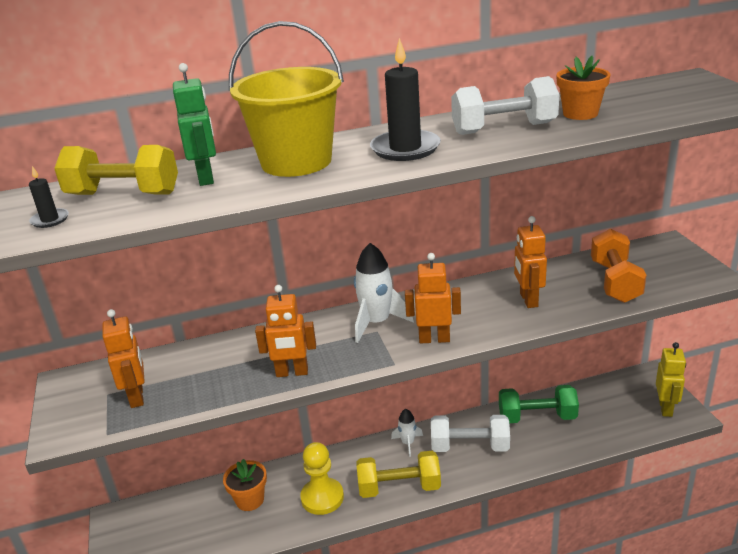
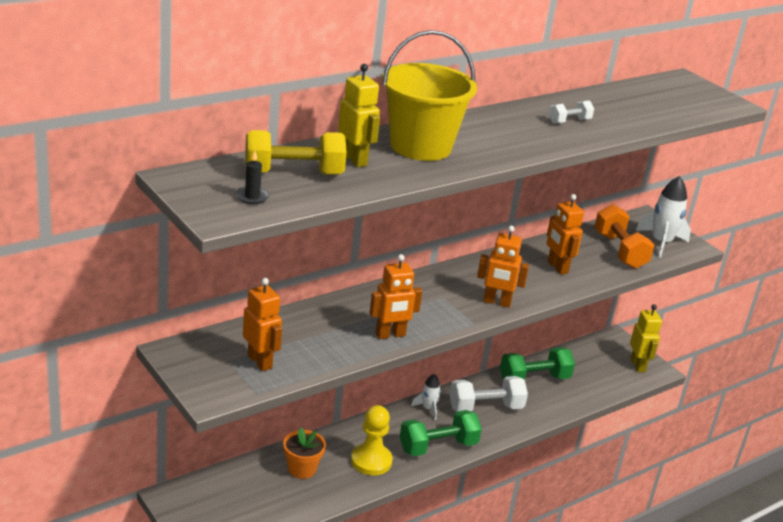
camera: 25 degrees left, 0 degrees up
green robot [173,63,216,186] -> yellow robot [338,64,380,167]
white rocket [354,243,414,343] -> white rocket moved to [636,176,691,258]
yellow dumbbell [356,451,441,498] -> green dumbbell [400,410,482,456]
black candle [370,38,441,161] -> none
orange robot [405,253,461,343] -> orange robot turned 150 degrees counterclockwise [477,226,529,308]
white dumbbell [451,76,559,135] -> white dumbbell [549,100,594,124], size x0.52
orange flower pot [556,56,611,120] -> none

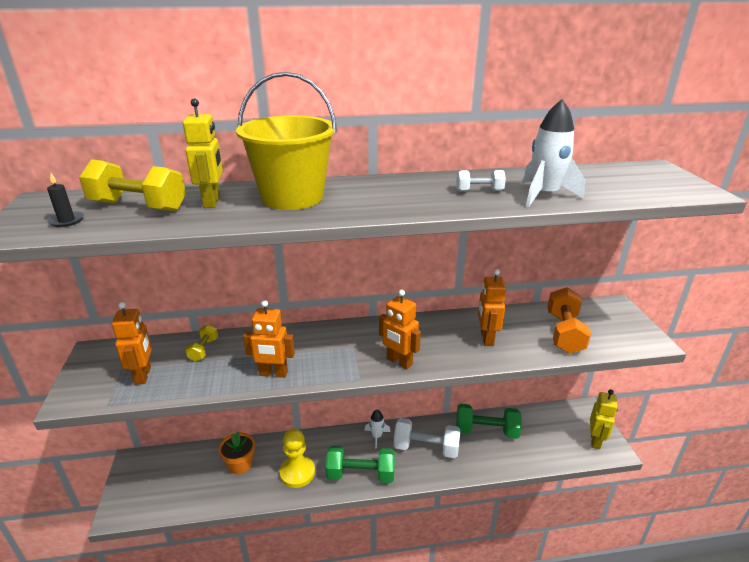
camera: 30 degrees right, 0 degrees up
white rocket [636,176,691,258] -> white rocket moved to [523,99,585,207]
none -> yellow dumbbell [186,324,218,361]

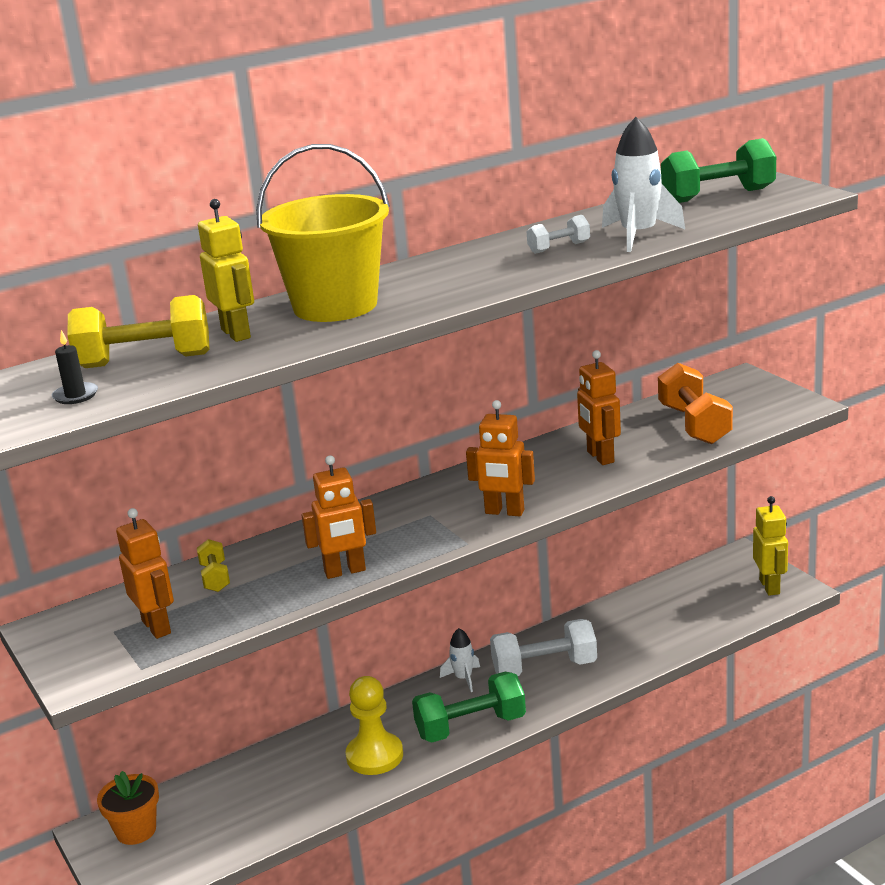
camera: 20 degrees left, 5 degrees down
orange flower pot [218,432,255,474] -> orange flower pot moved to [97,771,159,845]
green dumbbell [456,404,522,439] -> green dumbbell moved to [661,138,776,203]

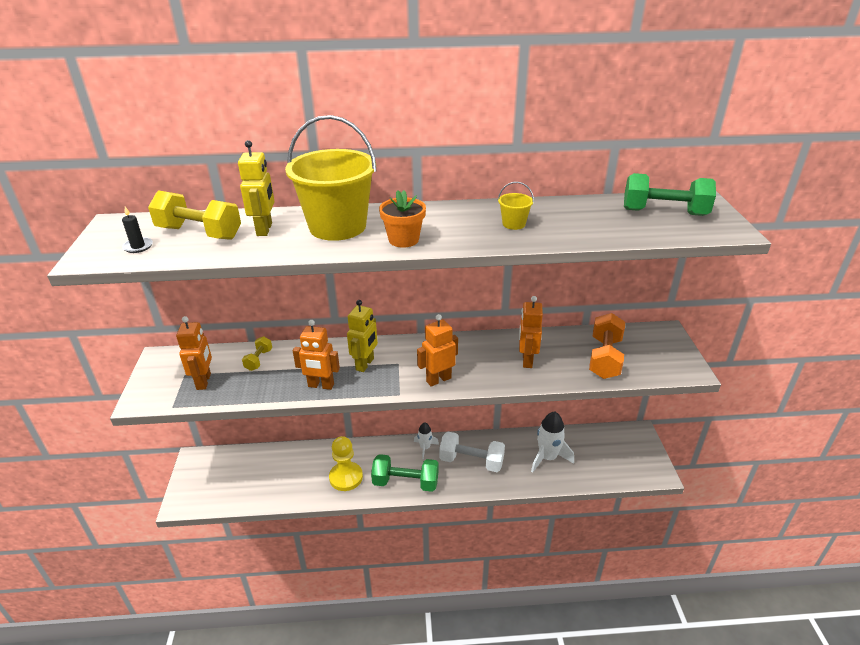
camera: 25 degrees right, 10 degrees up
orange flower pot [97,771,159,845] -> orange flower pot moved to [379,190,426,248]
orange robot [466,400,535,516] -> orange robot turned 105 degrees clockwise [417,314,458,387]
white dumbbell [527,215,590,254] -> yellow bucket [498,182,534,230]
white rocket [602,117,685,252] -> white rocket moved to [531,411,574,473]
yellow robot [753,496,788,596] -> yellow robot moved to [347,300,378,372]

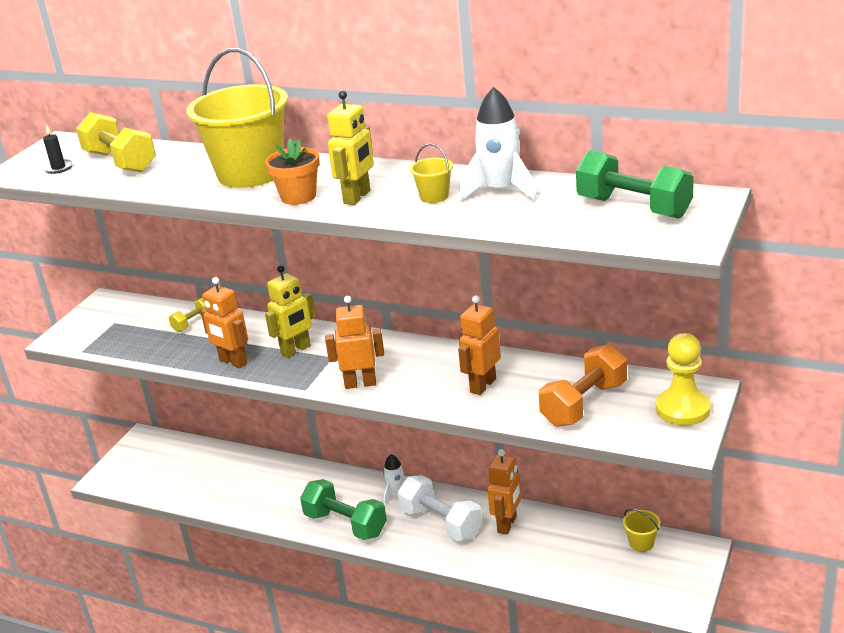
camera: 30 degrees right, 5 degrees down
orange robot [176,316,212,390] -> orange robot moved to [488,449,521,534]
yellow robot [238,140,275,236] -> yellow robot moved to [327,91,374,205]
yellow pawn [329,436,363,491] -> yellow pawn moved to [656,333,711,426]
white rocket [531,411,574,473] -> white rocket moved to [459,87,537,202]
none -> yellow bucket [623,509,661,552]

